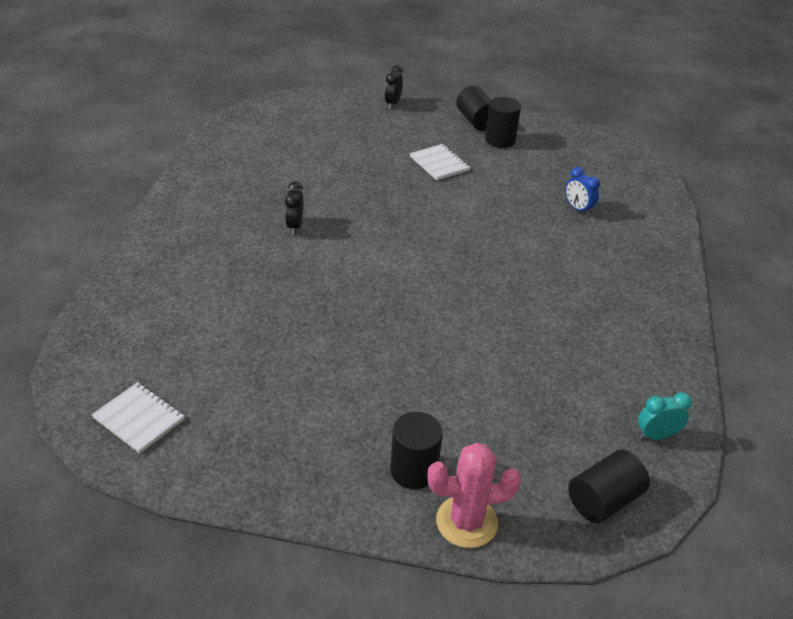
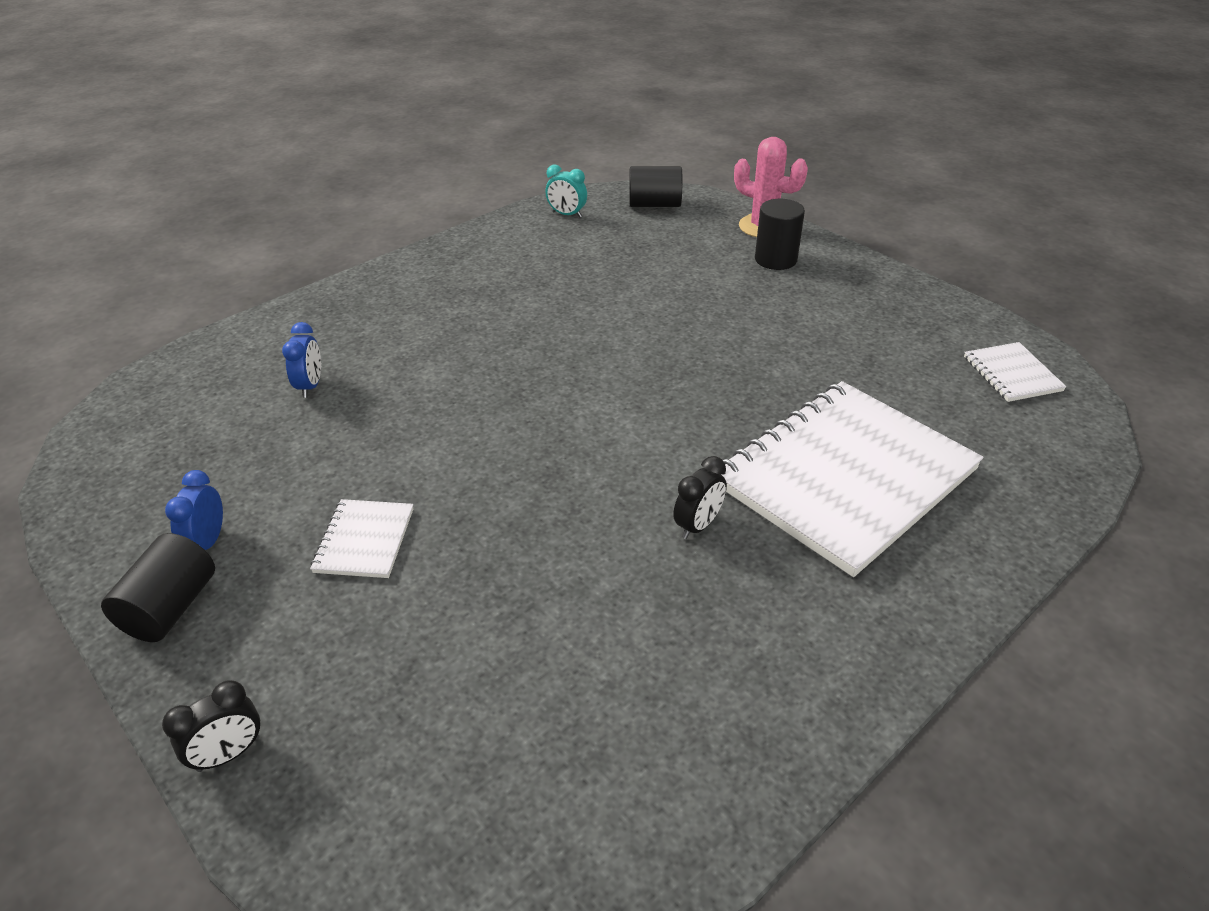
camera: 140 degrees left, 0 degrees up
black cylinder [485,97,521,148] -> blue clock [165,470,223,550]
none -> white notebook [722,381,983,577]

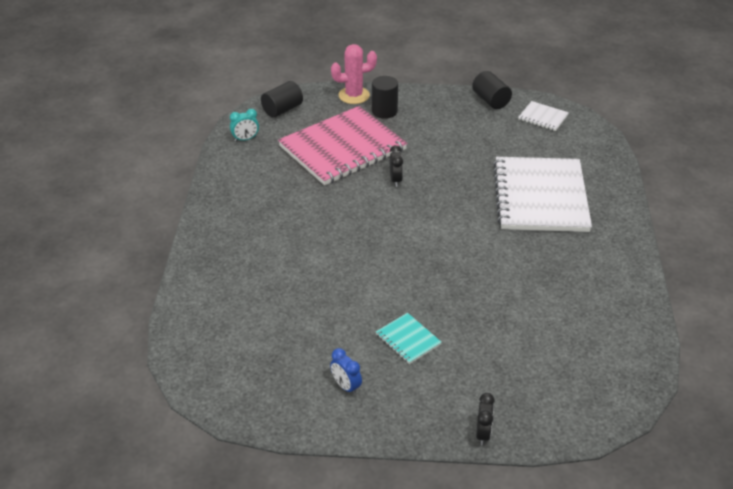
camera: 45 degrees left, 0 degrees up
black cylinder [101,533,215,642] -> black cylinder moved to [472,71,512,109]
blue clock [282,322,321,398] -> none
white notebook [310,499,413,578] -> turquoise notebook [376,313,442,364]
black clock [673,456,727,539] -> black clock moved to [390,145,403,187]
none -> pink notebook [278,106,407,185]

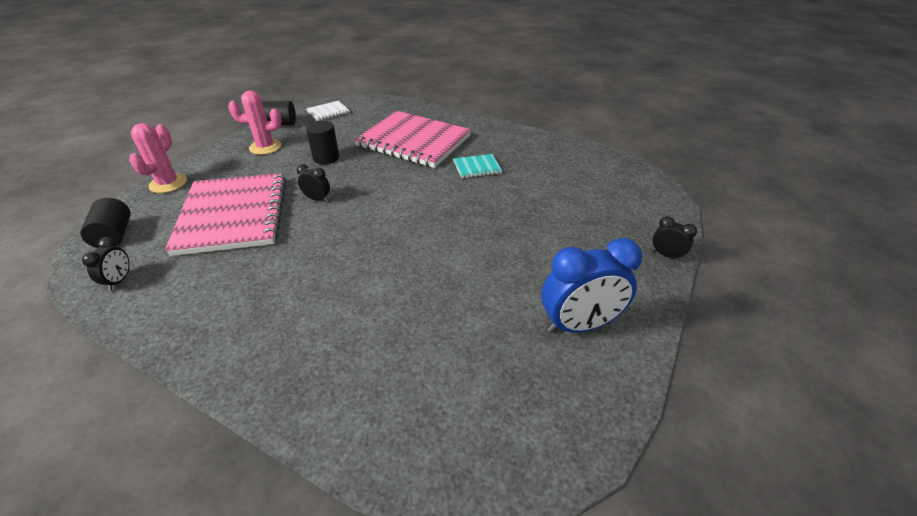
camera: 65 degrees left, 0 degrees up
turquoise clock [230,109,259,142] -> black clock [82,237,130,291]
blue clock [330,348,362,395] -> blue clock [541,238,642,333], size x2.06
black cylinder [372,76,398,119] -> black cylinder moved to [306,121,339,165]
turquoise notebook [376,313,442,364] -> turquoise notebook moved to [453,154,502,178]
white notebook [493,157,592,232] -> pink notebook [354,111,471,168]
none -> pink cactus [228,91,282,155]

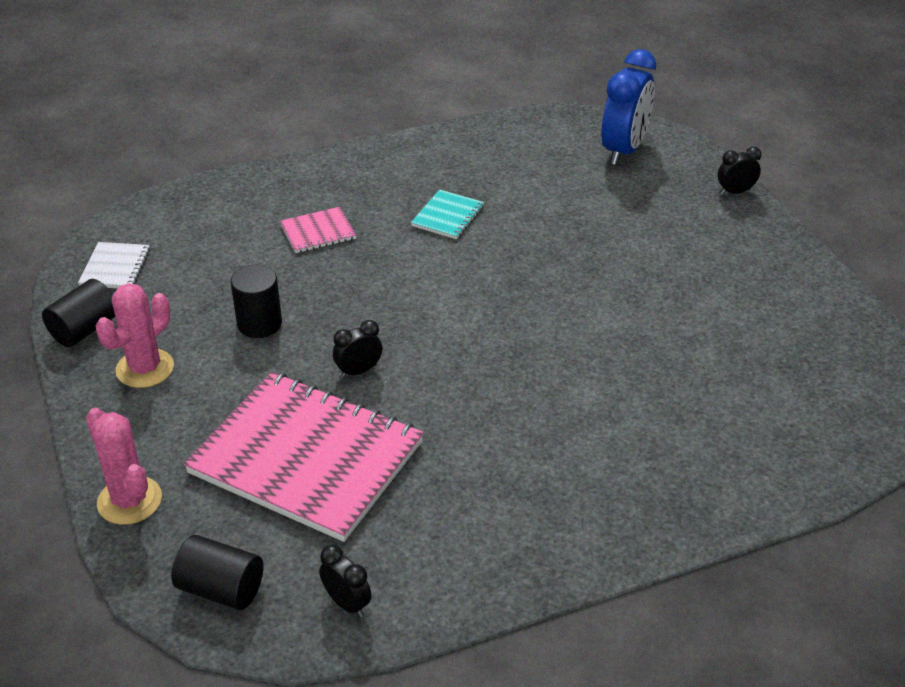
camera: 50 degrees left, 0 degrees up
pink notebook [354,111,471,168] -> pink notebook [280,207,357,253], size x0.42
blue clock [541,238,642,333] -> blue clock moved to [601,49,656,165]

